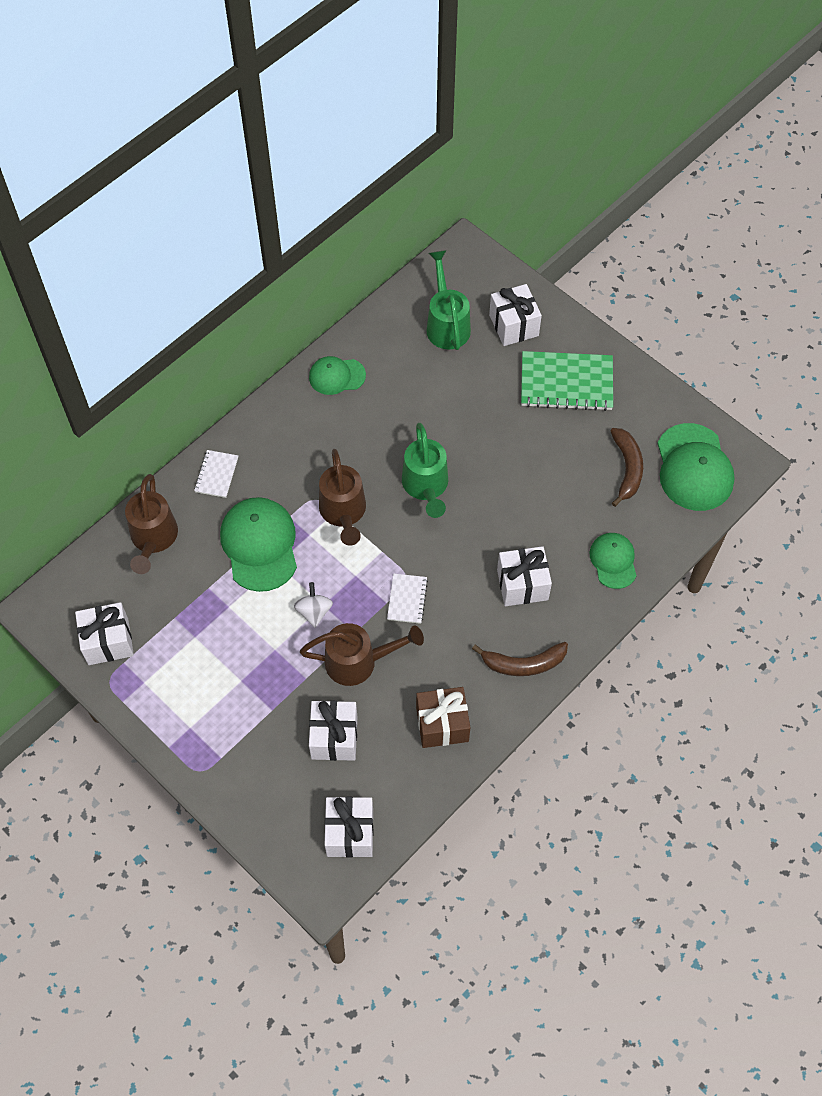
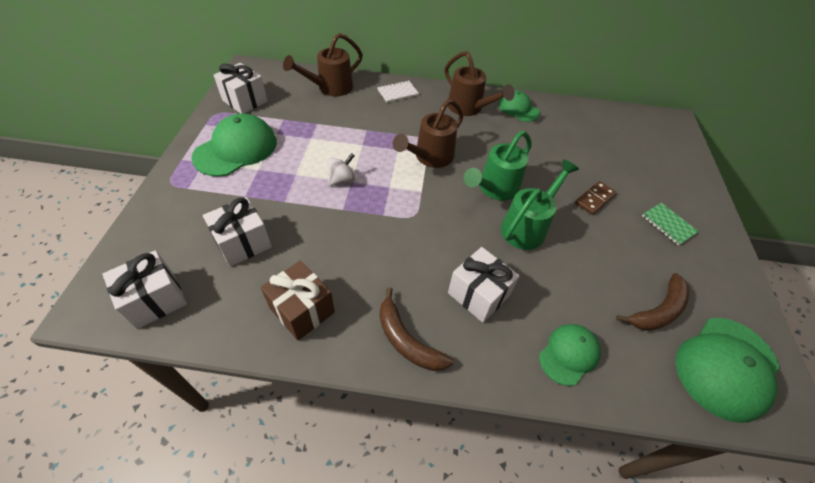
camera: 50 degrees right, 10 degrees down
green cap [220,497,297,592] -> green cap moved to [191,113,277,177]
brown watering can [300,623,424,686] -> brown watering can moved to [445,51,515,116]
white notebook [387,573,428,624] -> none
green watering can [426,250,471,350] -> green watering can moved to [501,159,579,250]
white gift [489,284,542,346] -> none
green notebook [521,351,613,411] -> green notebook [642,203,699,246], size x0.51
none -> brown domino [575,181,616,215]

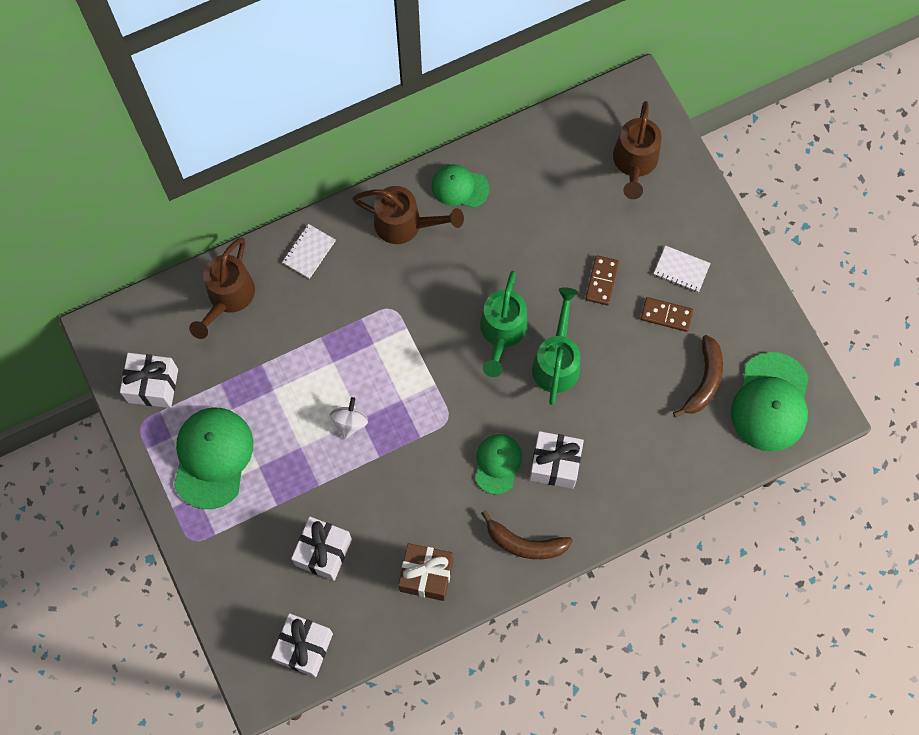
camera: 30 degrees left, 20 degrees up
brown watering can [393,99,463,168] -> brown watering can moved to [613,101,662,199]
green cap [539,324,601,386] -> green cap moved to [475,434,522,494]
green notebook [642,203,699,246] -> white notebook [654,245,711,292]
none -> brown domino [641,297,693,332]

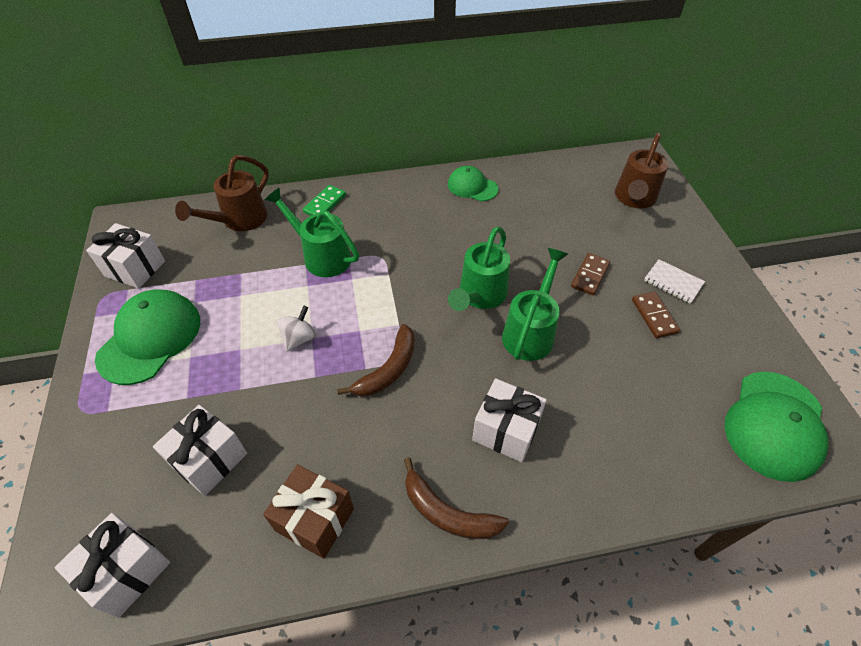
camera: 15 degrees right, 20 degrees down
white notebook [282,224,335,279] -> green domino [303,185,346,216]
brown watering can [352,186,464,244] -> none
green cap [475,434,522,494] -> none
brown domino [641,297,693,332] -> brown domino turned 45 degrees clockwise [632,292,680,338]
brown banana [673,335,723,418] -> brown banana moved to [337,324,415,396]
none -> green watering can [265,188,359,277]

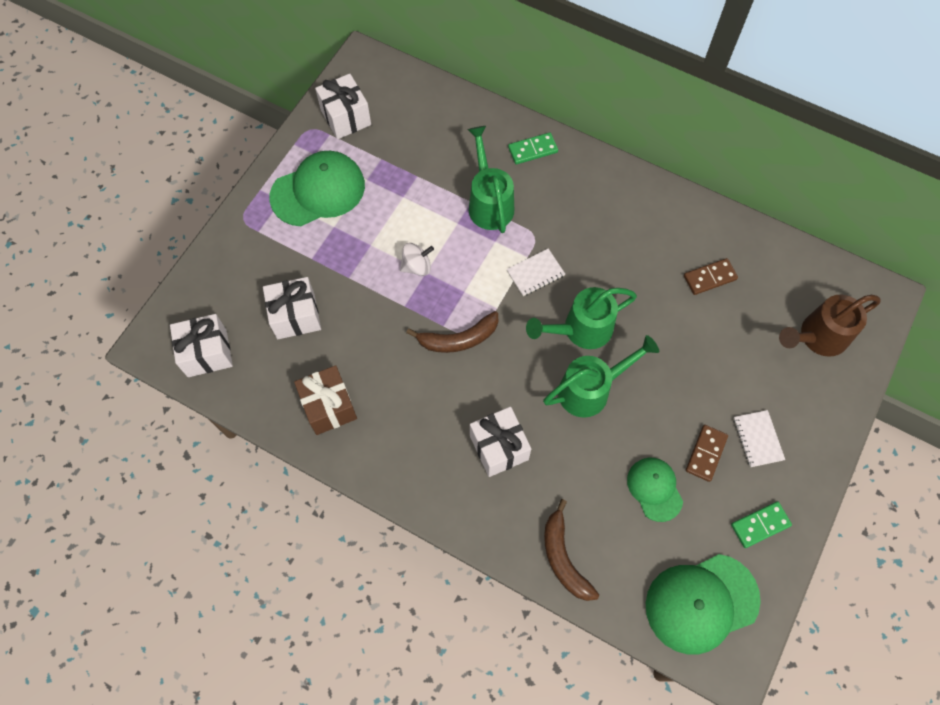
camera: 40 degrees right, 15 degrees up
brown watering can [175,155,269,231] -> none
brown banana [404,457,509,539] -> brown banana moved to [544,499,599,601]
green cap [448,166,498,202] -> green cap moved to [627,458,683,522]
brown domino [571,253,610,295] -> brown domino moved to [684,258,738,295]
none -> white notebook [506,249,565,296]
none -> green domino [731,501,792,548]

